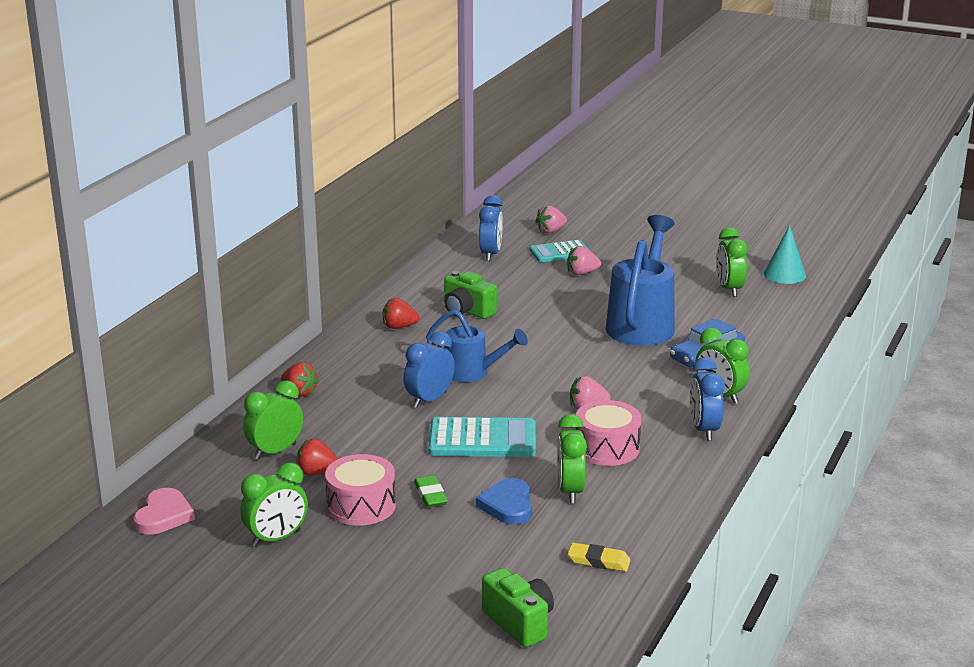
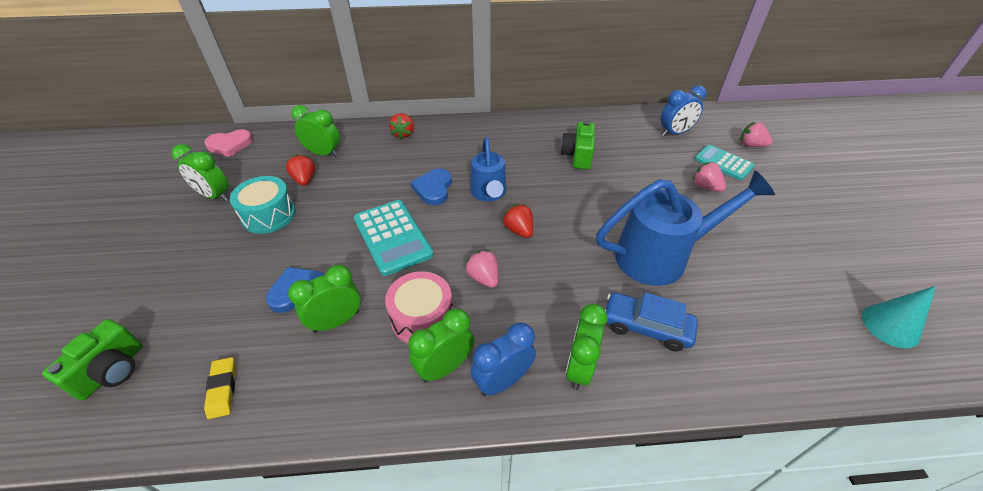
camera: 60 degrees right, 20 degrees up
pink drum [325,454,396,526] -> turquoise drum [230,176,296,234]
red strawberry [382,298,419,329] -> red strawberry moved to [503,204,533,238]
blue clock [404,331,455,408] -> blue heart [411,169,452,205]
green eraser [414,475,448,508] -> none
green clock [716,227,748,297] -> green clock moved to [408,308,474,383]

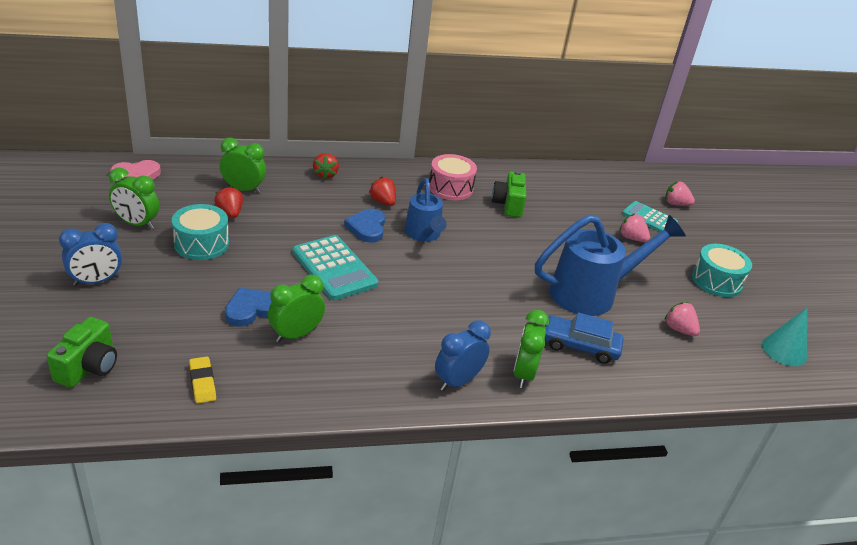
camera: 10 degrees left, 10 degrees down
pink drum [385,271,453,344] -> pink drum moved to [429,154,477,200]
green clock [408,308,474,383] -> none
pink strawberry [465,250,498,288] -> pink strawberry moved to [664,302,700,336]
red strawberry [503,204,533,238] -> red strawberry moved to [369,176,396,206]
blue clock [660,85,707,136] -> blue clock moved to [59,223,122,286]
none -> turquoise drum [692,244,752,297]

